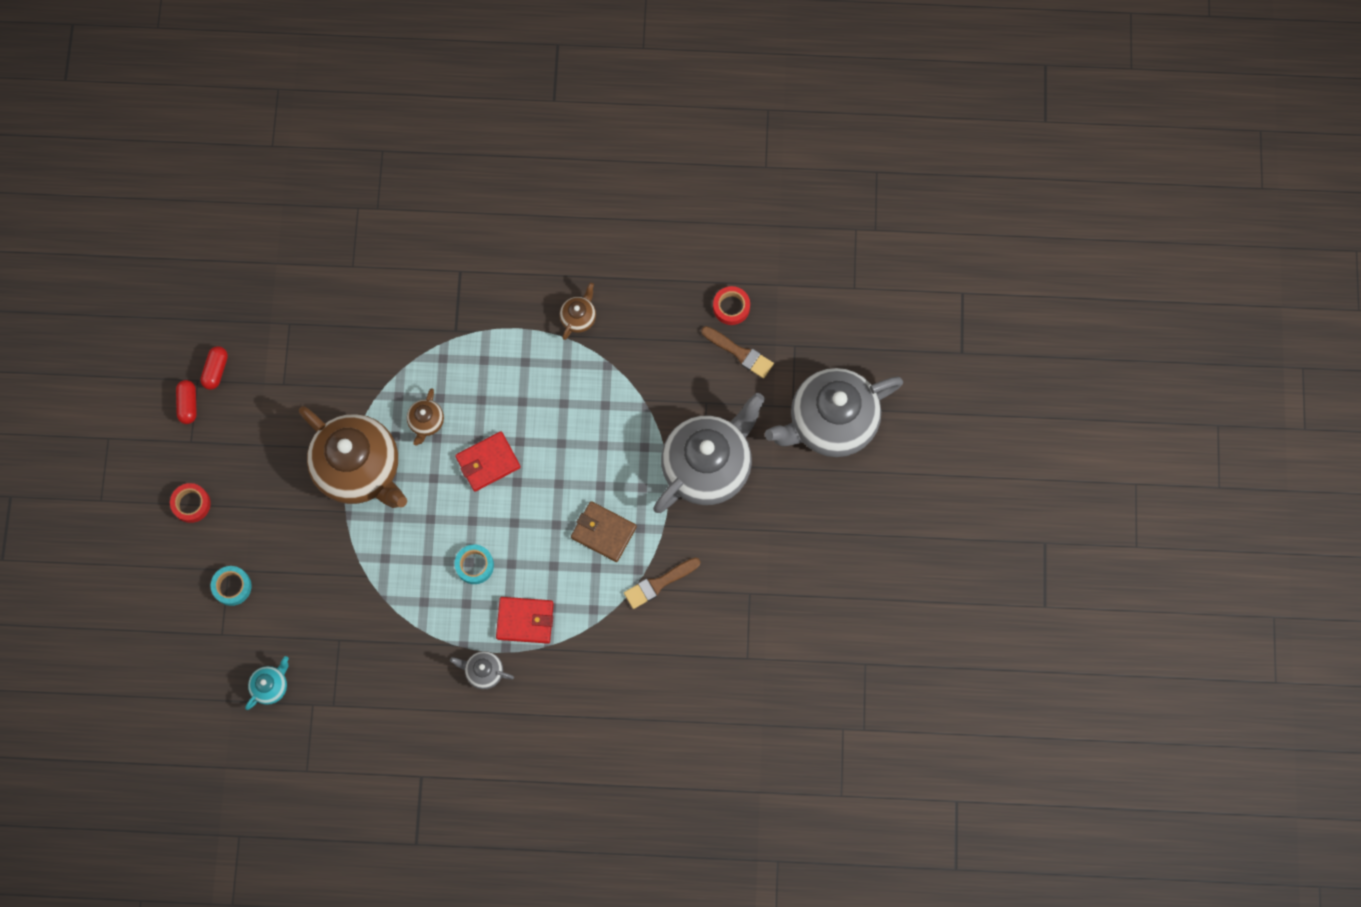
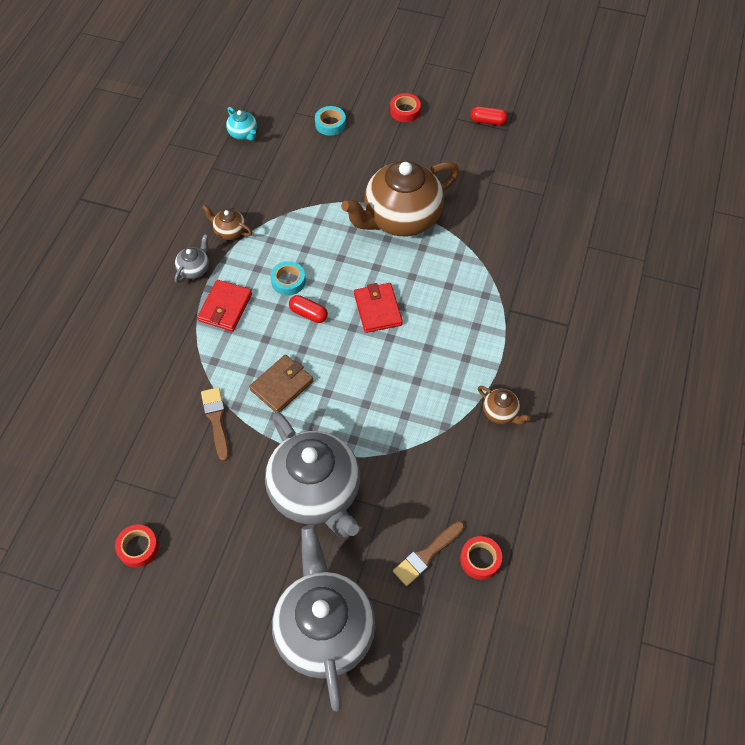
camera: 105 degrees right, 15 degrees down
red capsule [200,346,228,390] -> red capsule moved to [289,295,328,323]
brown teapot [407,388,444,446] -> brown teapot moved to [202,205,252,240]
none -> red tape [115,525,159,568]

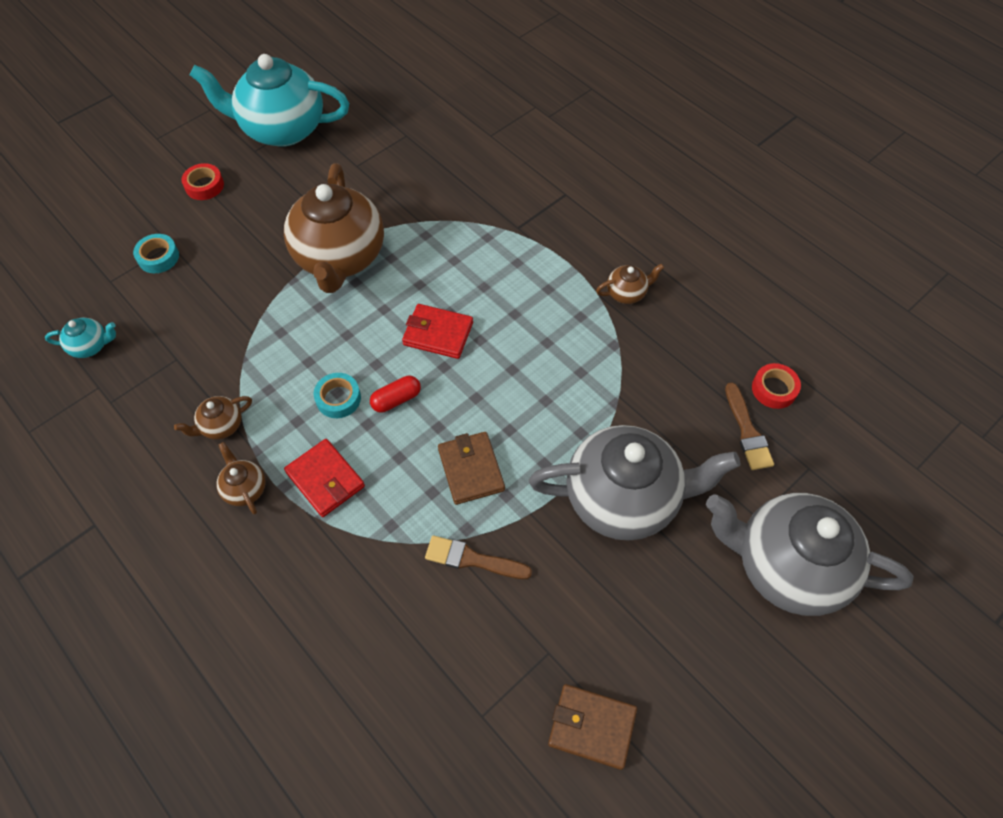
camera: 60 degrees left, 0 degrees up
red tape [115,525,159,568] -> brown wallet [548,684,637,770]
grey teapot [174,234,209,283] -> brown teapot [217,442,266,514]
red capsule [471,106,508,125] -> turquoise teapot [190,54,349,147]

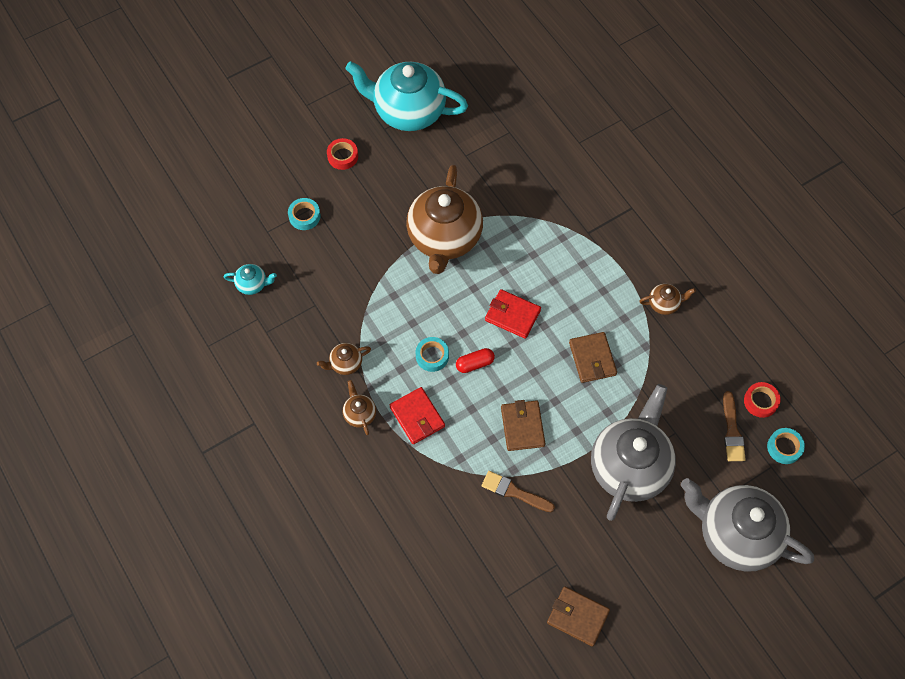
camera: 10 degrees right, 5 degrees up
grey teapot [529,425,741,541] -> grey teapot turned 75 degrees counterclockwise [591,384,676,521]
none -> brown wallet [569,332,617,383]
none -> turquoise tape [767,428,805,464]

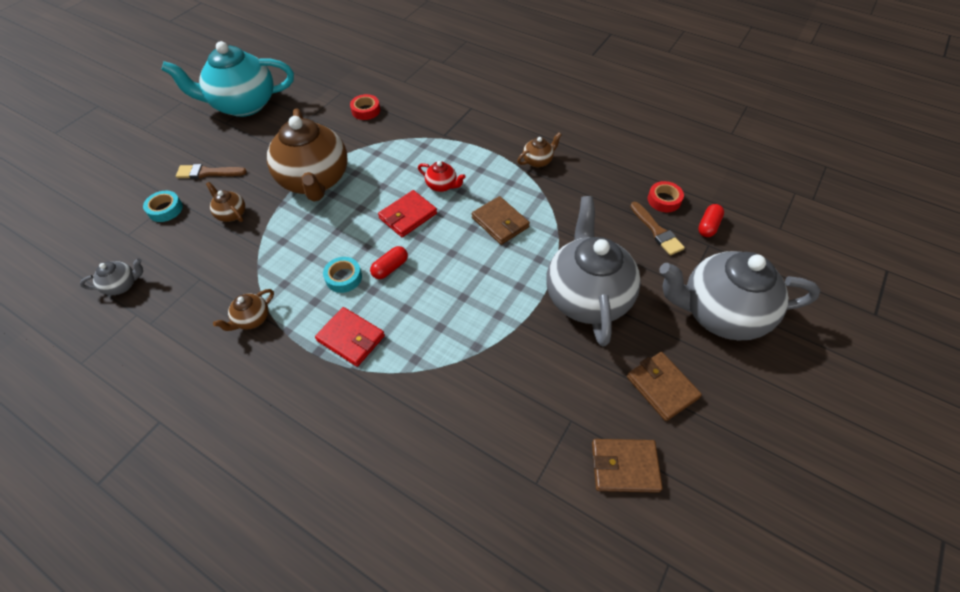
camera: 25 degrees left, 10 degrees down
turquoise teapot [224,264,277,295] -> grey teapot [80,258,143,295]
red tape [327,138,358,170] -> red tape moved to [350,94,380,120]
brown teapot [343,380,376,435] -> brown teapot moved to [206,182,245,222]
brown brush [482,471,555,512] -> brown brush moved to [176,164,247,179]
red wallet [485,289,541,339] -> red wallet turned 45 degrees counterclockwise [378,190,437,237]
brown wallet [501,400,545,451] -> brown wallet moved to [627,352,702,421]
turquoise tape [767,428,805,464] -> red capsule [698,204,724,237]
none -> red teapot [418,161,466,192]

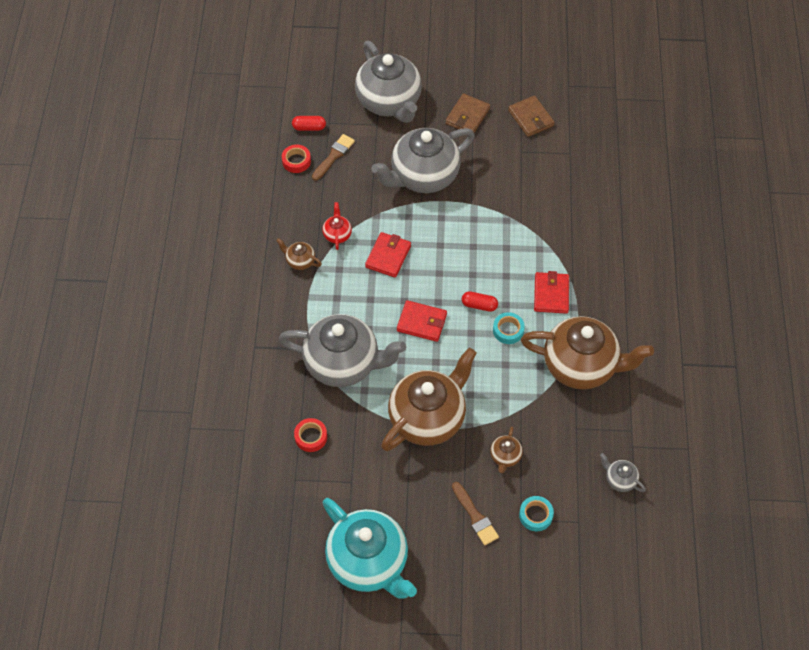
camera: 120 degrees left, 5 degrees up
brown teapot [213,289,274,331] -> brown teapot [521,316,654,390], size x2.41
red teapot [418,161,466,192] -> red teapot moved to [322,202,352,250]
brown wallet [472,196,530,245] -> red wallet [365,232,411,278]
none -> grey teapot [279,314,406,387]

